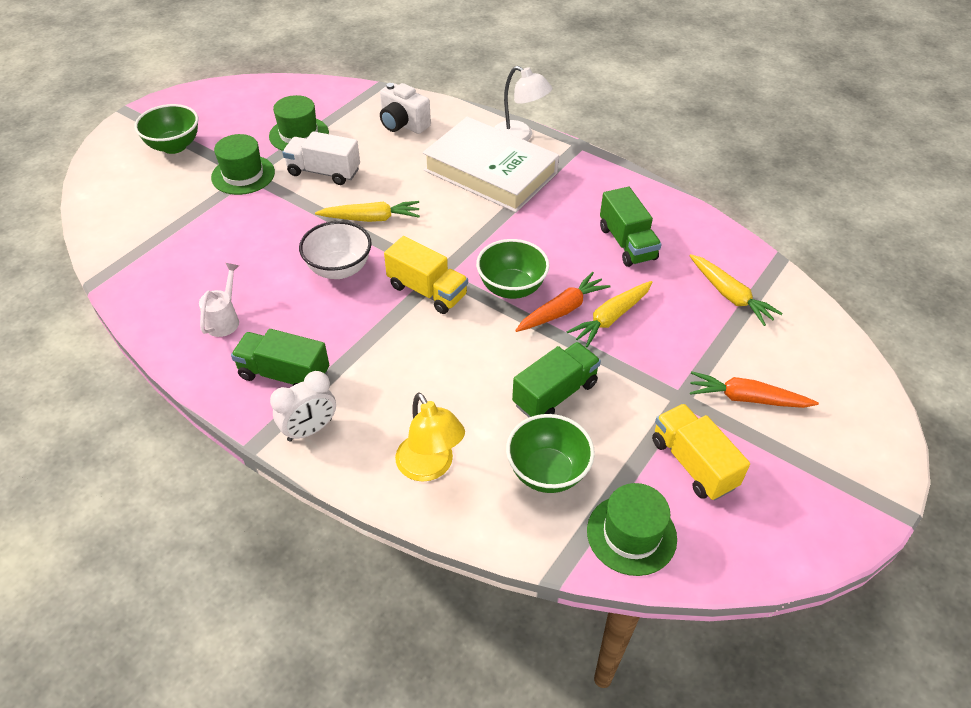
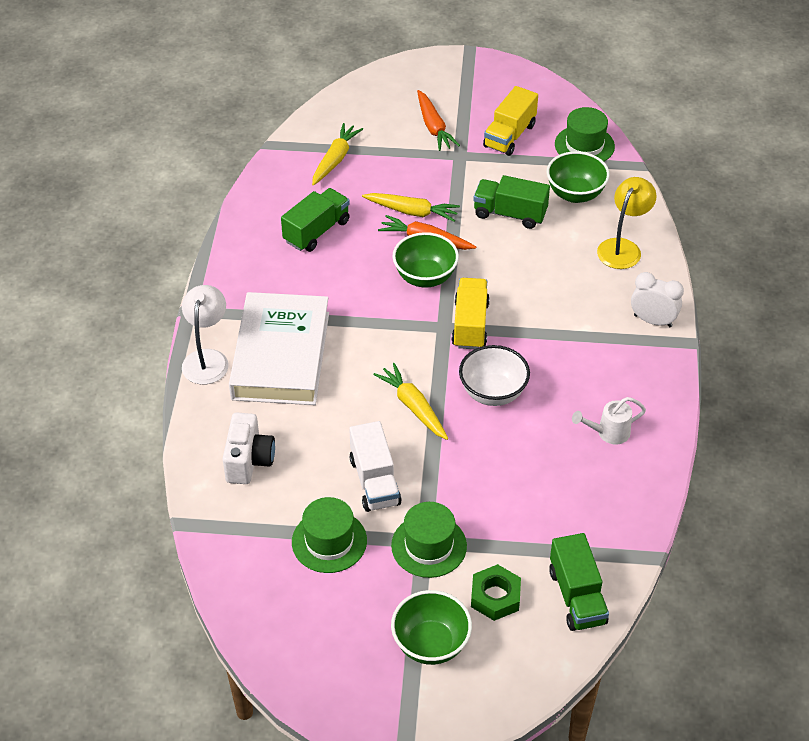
camera: 120 degrees left, 0 degrees up
green truck [231,329,329,386] -> green truck moved to [549,533,609,631]
none -> green nut [471,564,521,621]

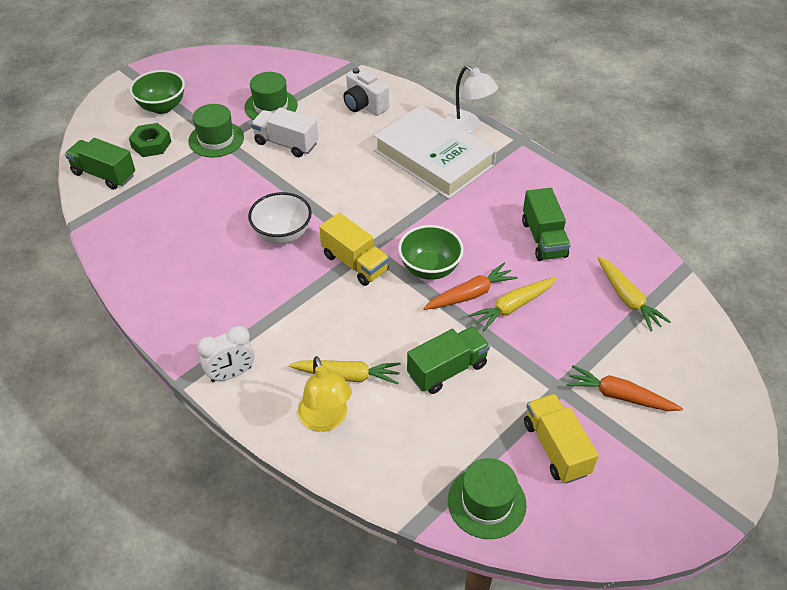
camera: 130 degrees right, 0 degrees up
yellow carrot [373,363,448,440] -> yellow carrot moved to [289,360,401,385]
green bowl [547,151,610,203] -> none
white watering can [572,397,646,444] -> none

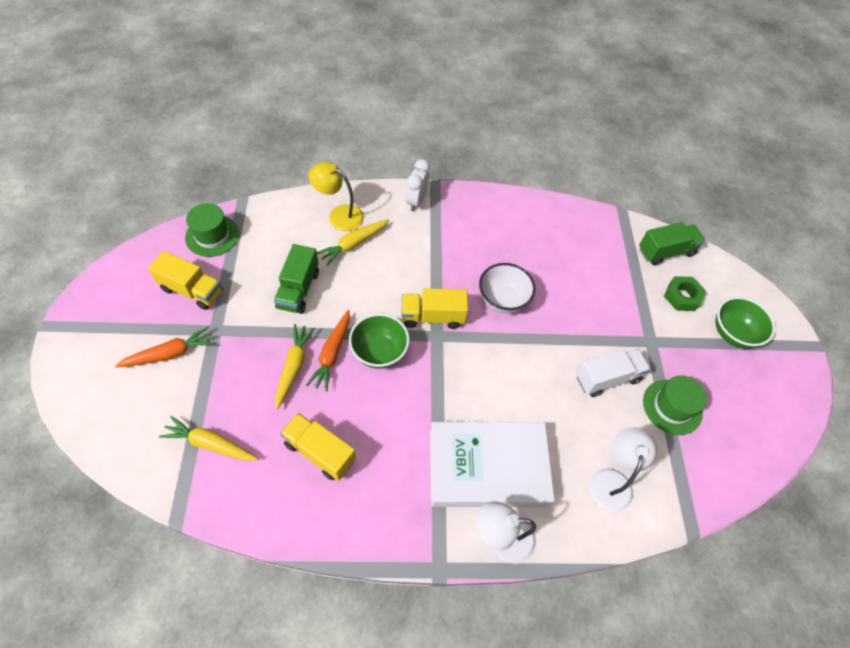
camera: 130 degrees right, 10 degrees up
green hat [188,104,244,157] -> none
white camera [343,67,389,116] -> white lamp [589,427,658,512]
green truck [522,188,571,261] -> yellow truck [280,413,356,481]

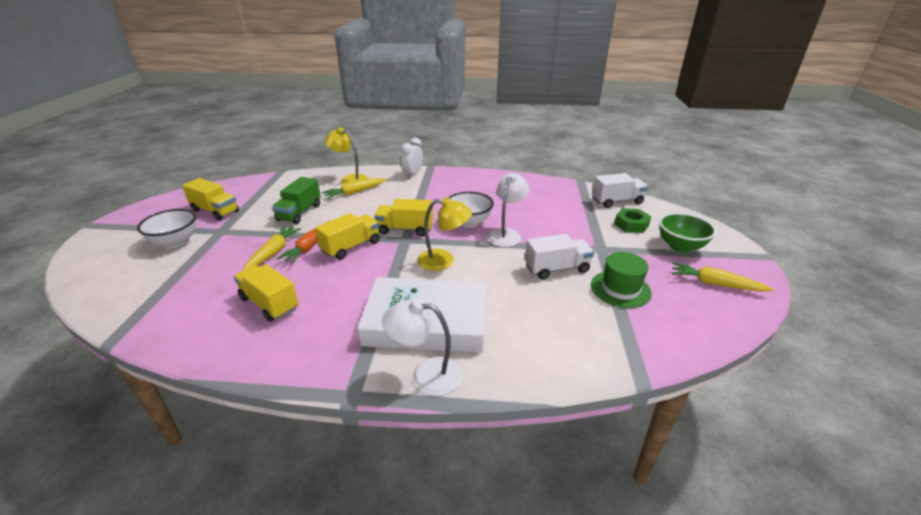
camera: 10 degrees right, 25 degrees down
orange carrot [115,326,214,367] -> white bowl [137,209,196,248]
yellow carrot [159,416,258,461] -> yellow carrot moved to [672,262,774,292]
green hat [185,203,239,257] -> none
green bowl [349,313,410,369] -> yellow truck [315,213,380,260]
white lamp [589,427,658,512] -> white lamp moved to [487,173,529,247]
green truck [639,222,705,266] -> white truck [592,173,648,208]
none -> yellow lamp [417,197,472,271]

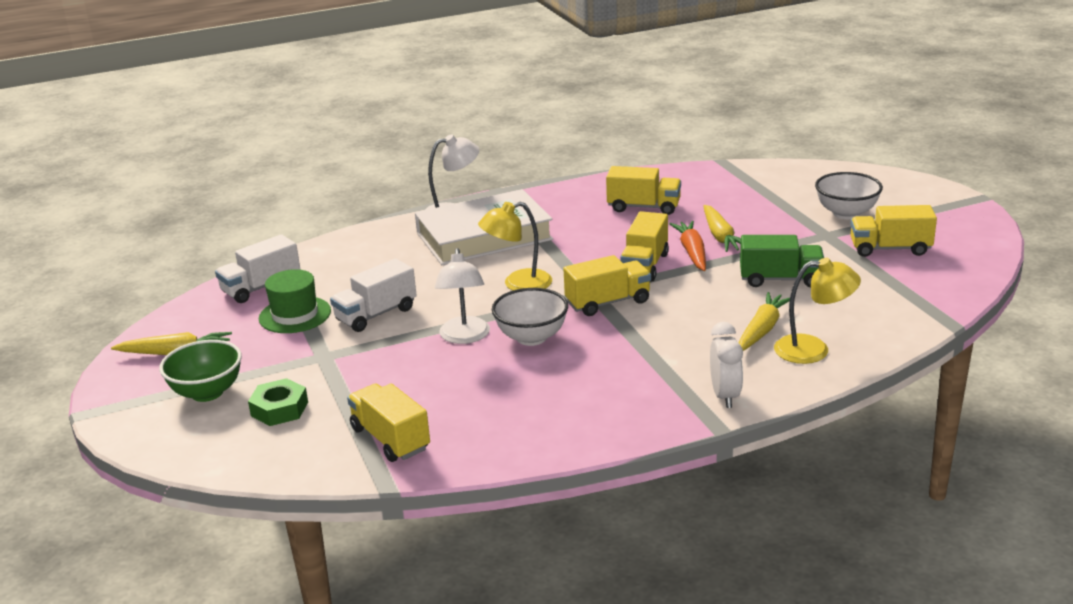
camera: 155 degrees right, 5 degrees down
green truck [272,177,321,224] -> green truck turned 105 degrees clockwise [740,235,824,287]
white truck [592,173,648,208] -> white truck moved to [215,234,301,303]
none -> yellow truck [347,384,430,462]

